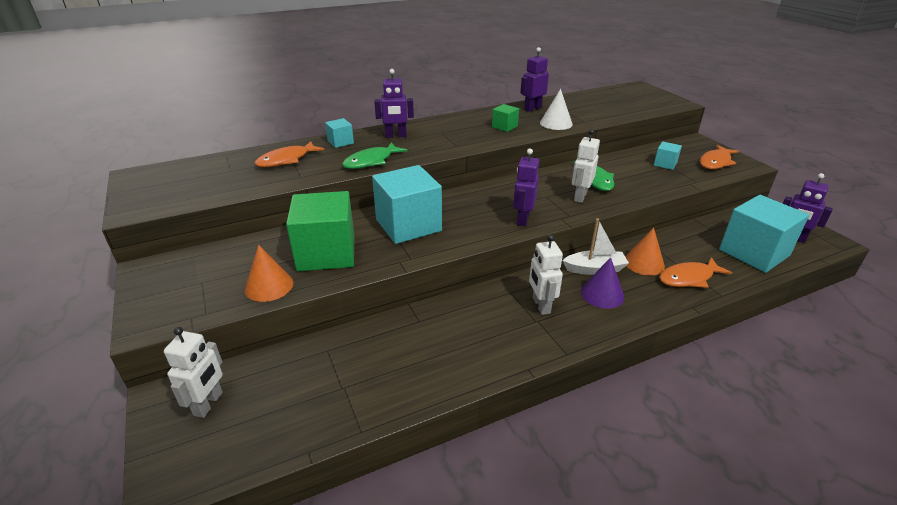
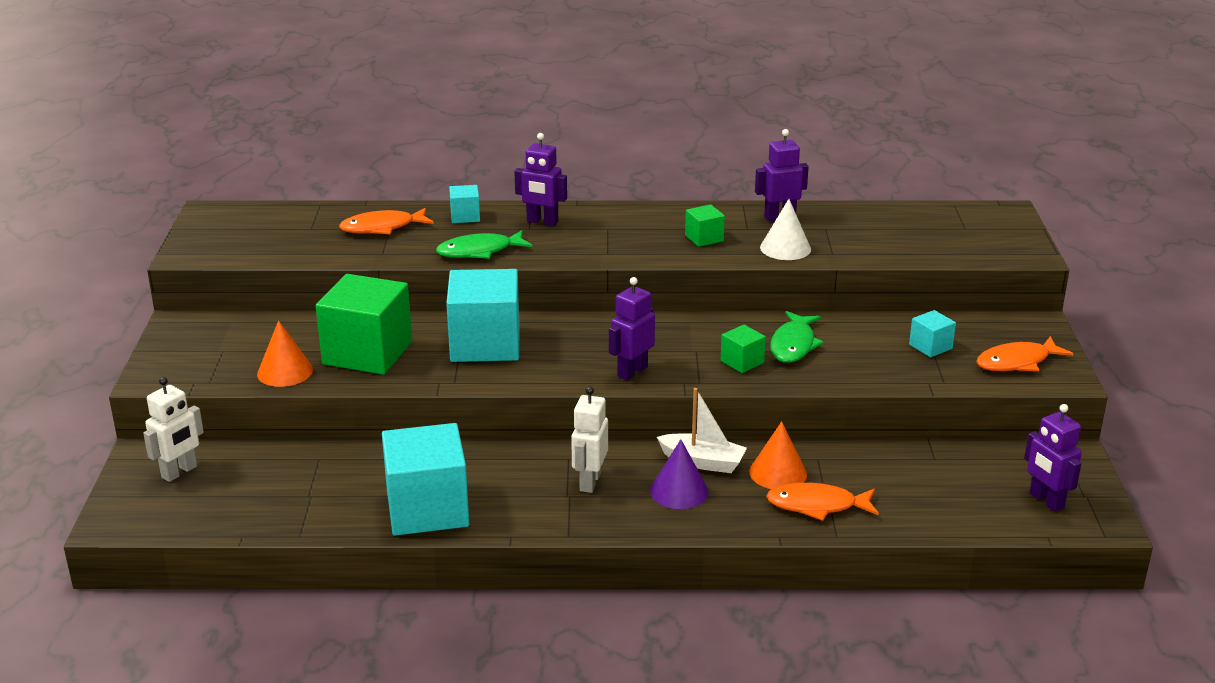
camera: 25 degrees right, 5 degrees down
white robot [572,129,600,203] -> green cube [721,325,766,373]
turquoise cube [719,195,809,273] -> turquoise cube moved to [382,423,469,536]

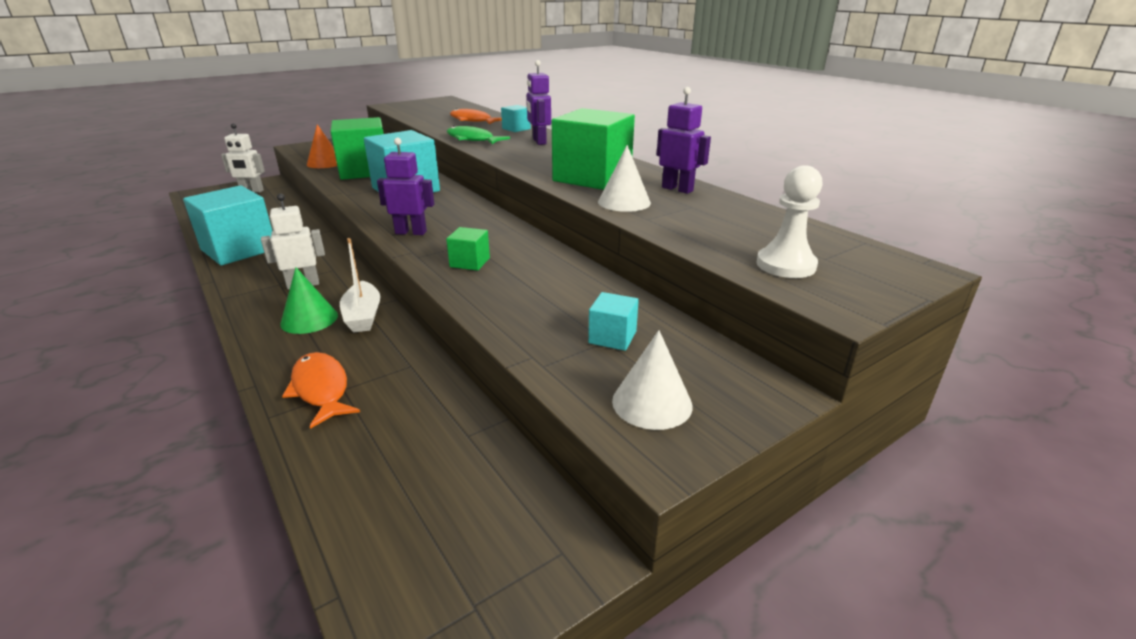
camera: 55 degrees right, 0 degrees up
purple cone [650,439,709,509] -> green cone [280,267,338,334]
green cube [685,204,725,247] -> green cube [552,108,635,190], size x2.20
orange cone [749,421,807,489] -> none
green fish [770,311,824,363] -> none
orange fish [976,336,1074,371] -> white cone [612,330,693,430]
purple robot [1024,404,1082,512] -> none
none -> white pawn [756,165,823,278]

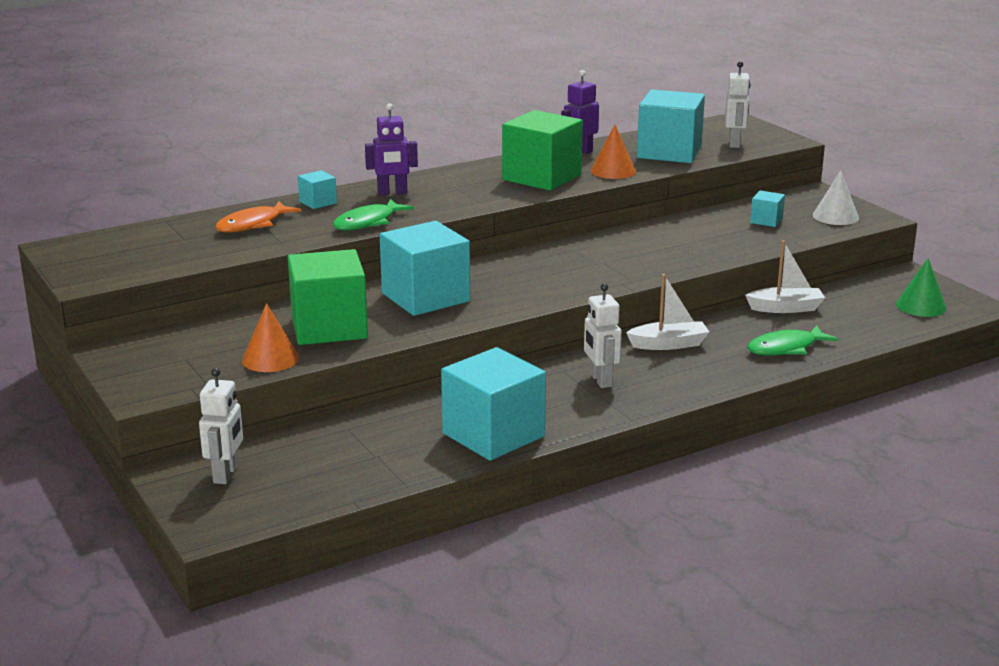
camera: 85 degrees left, 5 degrees down
green cone [280,267,338,334] -> green cone moved to [896,258,947,317]
orange fish [282,352,360,429] -> green fish [747,325,839,356]
purple robot [377,138,434,235] -> none
green cube [446,227,490,271] -> none
white cone [598,145,651,212] -> orange cone [591,125,636,179]
white pawn [756,165,823,278] -> white robot [725,61,750,148]
none -> turquoise cube [637,89,705,163]
none -> white boat [745,240,825,313]

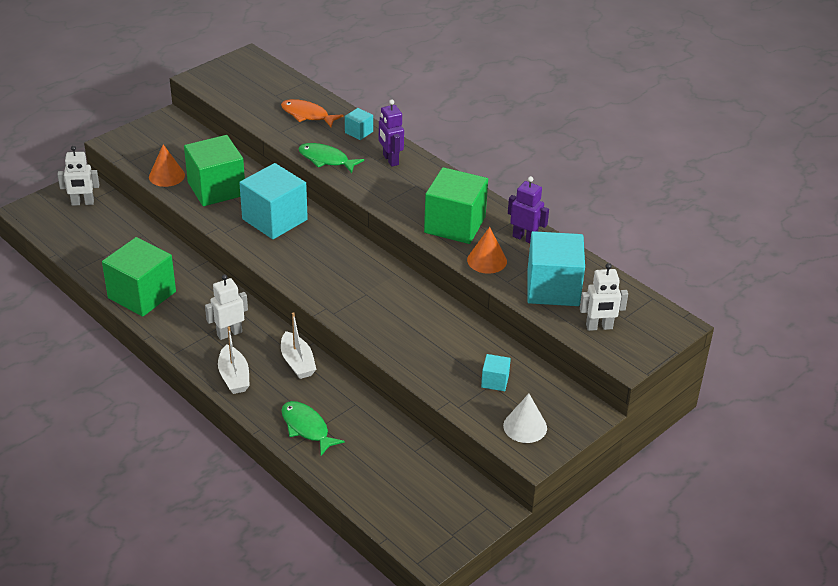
camera: 75 degrees right, 15 degrees up
turquoise cube [441,347,546,461] -> green cube [102,237,176,317]
white boat [745,240,825,313] -> white boat moved to [218,326,250,394]
green cone [896,258,947,317] -> none

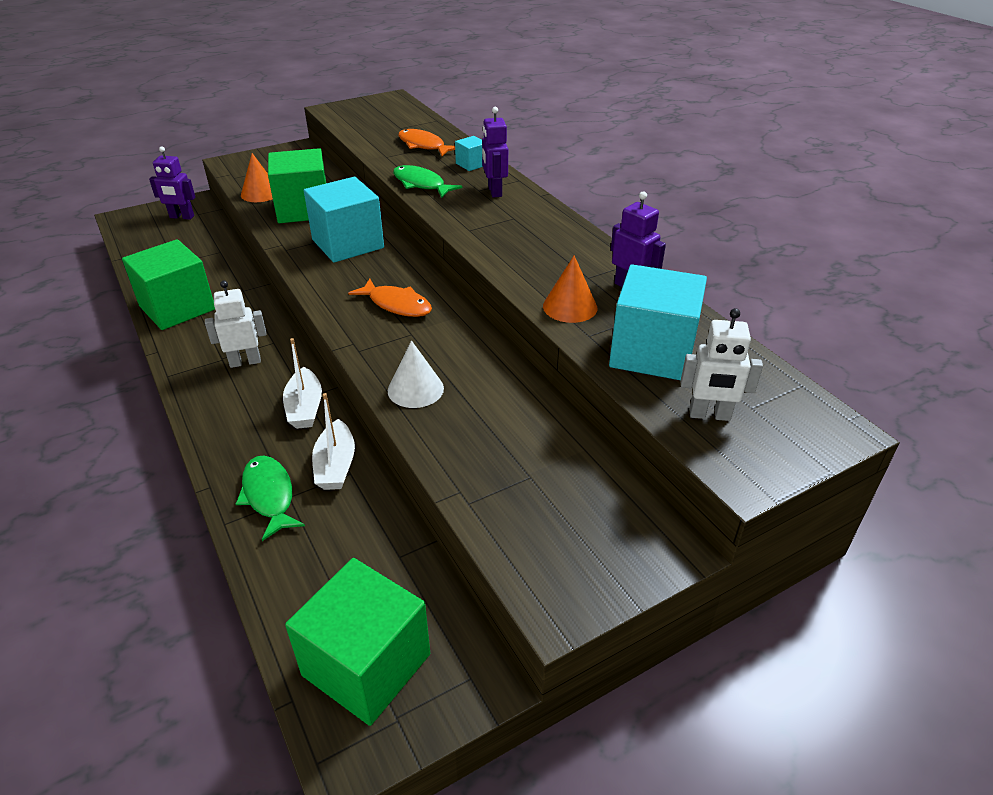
camera: 15 degrees right, 0 degrees up
white robot [57,146,99,206] -> purple robot [149,146,195,220]
white boat [218,326,250,394] -> white boat moved to [312,393,355,490]
green cube [424,167,488,244] -> green cube moved to [285,558,430,726]
turquoise cube [481,354,511,391] -> none
white cone [503,394,547,443] -> white cone moved to [388,340,444,408]
none -> orange fish [348,278,432,317]

